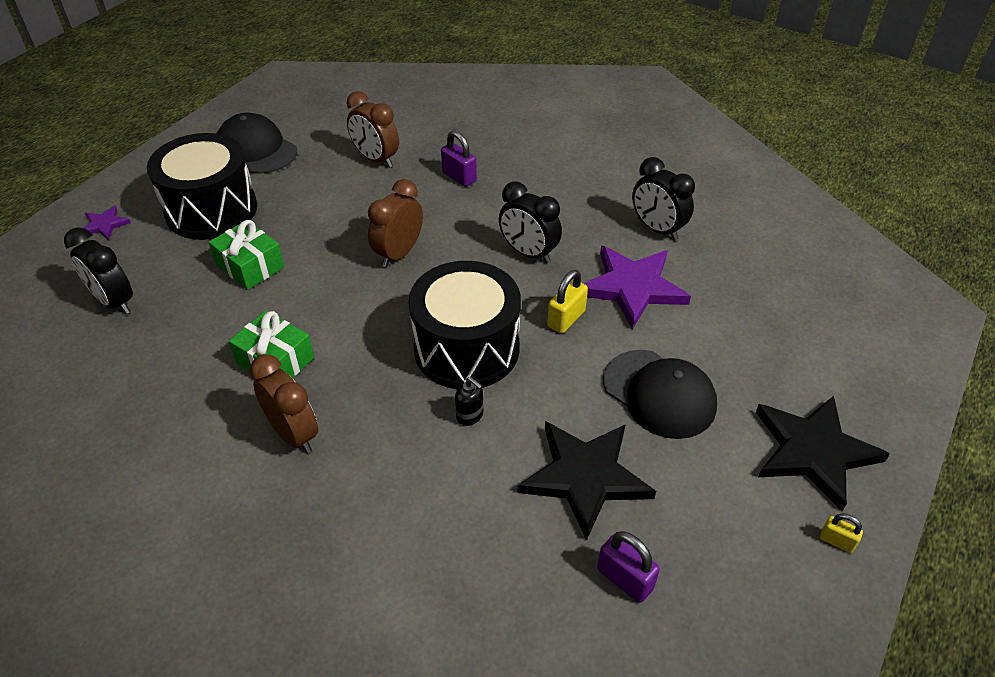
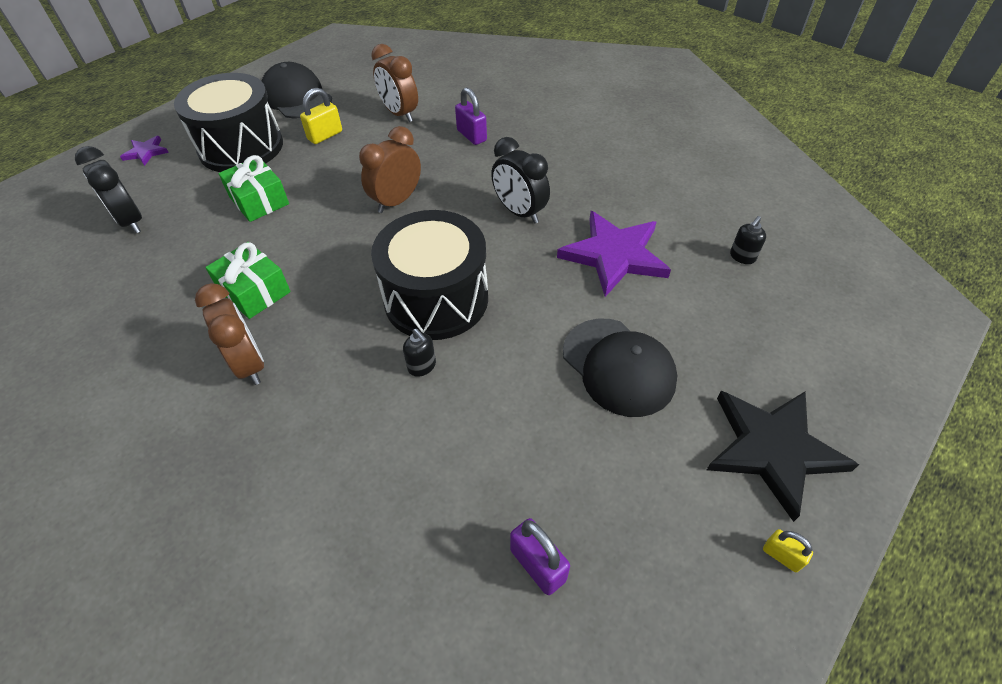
camera: 10 degrees right, 5 degrees up
black star [518,421,656,540] -> none
yellow padlock [547,270,588,334] -> yellow padlock moved to [300,88,342,144]
black clock [632,157,695,241] -> none
none -> black soap dispenser [730,216,766,264]

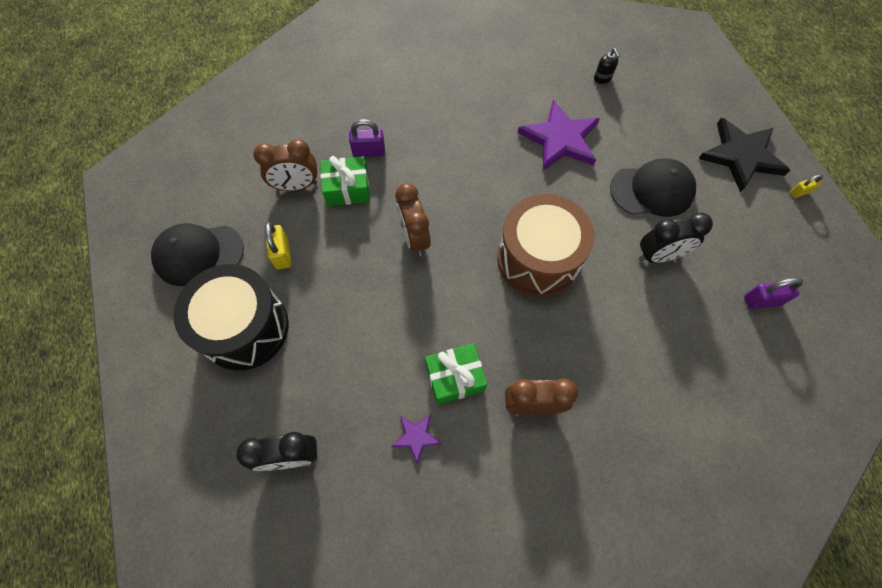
camera: 60 degrees left, 15 degrees up
purple star [120,136,169,166] -> purple star moved to [391,414,442,464]
green gift [218,155,289,222] -> green gift moved to [320,156,370,206]
black drum [371,210,488,340] -> brown drum [497,194,594,297]
black soap dispenser [403,329,436,377] -> none
black clock [491,137,550,224] -> black clock moved to [639,213,713,263]

